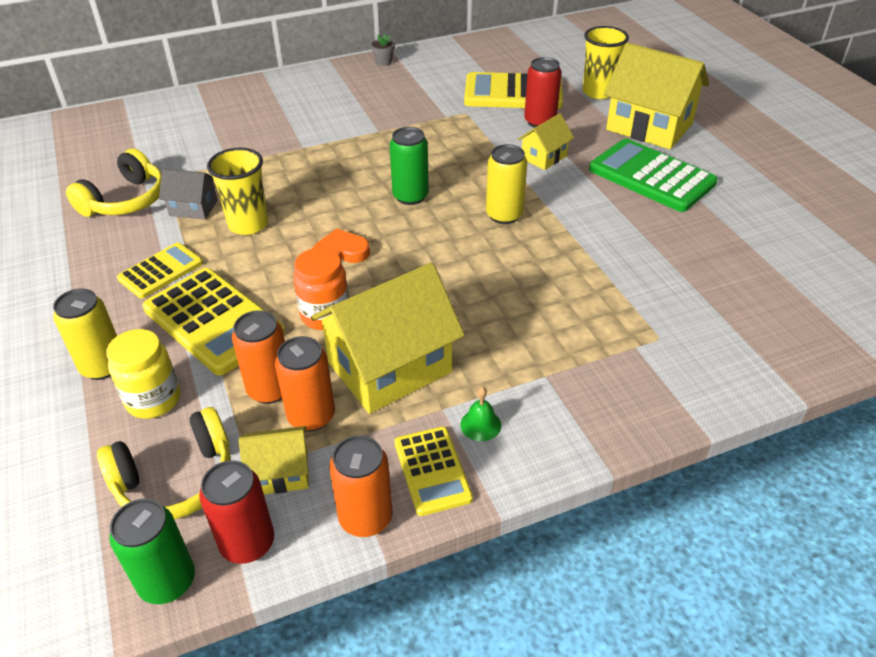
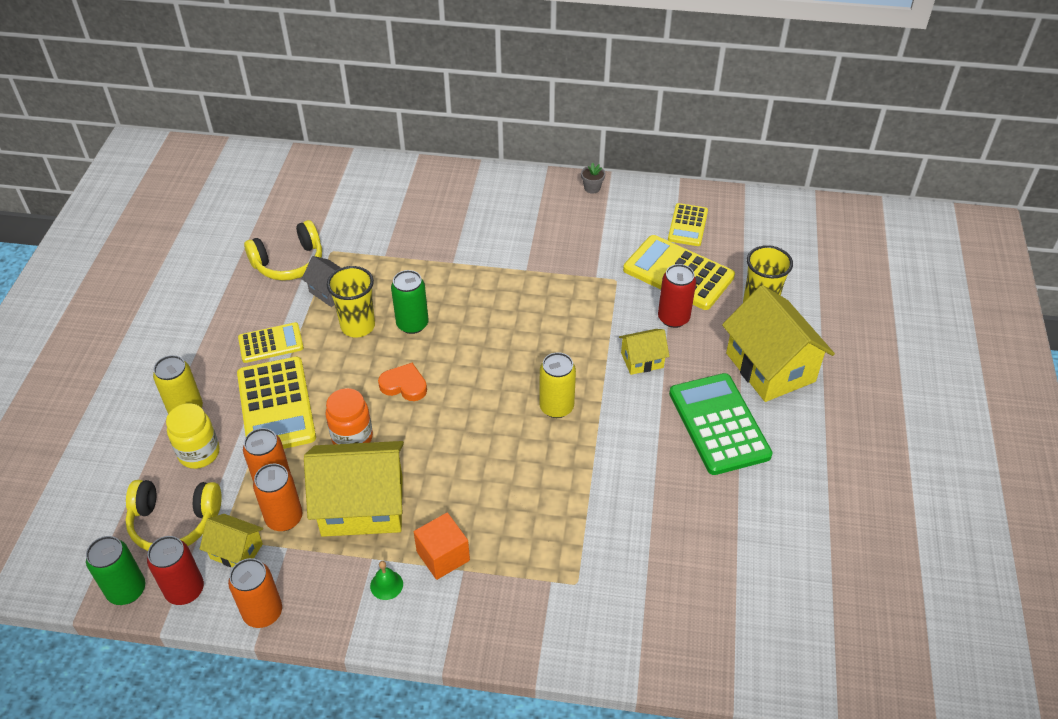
camera: 30 degrees right, 5 degrees up
green can [390,127,429,205] -> green can moved to [391,270,429,334]
yellow calculator [394,426,473,516] -> yellow calculator moved to [668,203,708,246]
none -> orange cube [414,512,470,580]

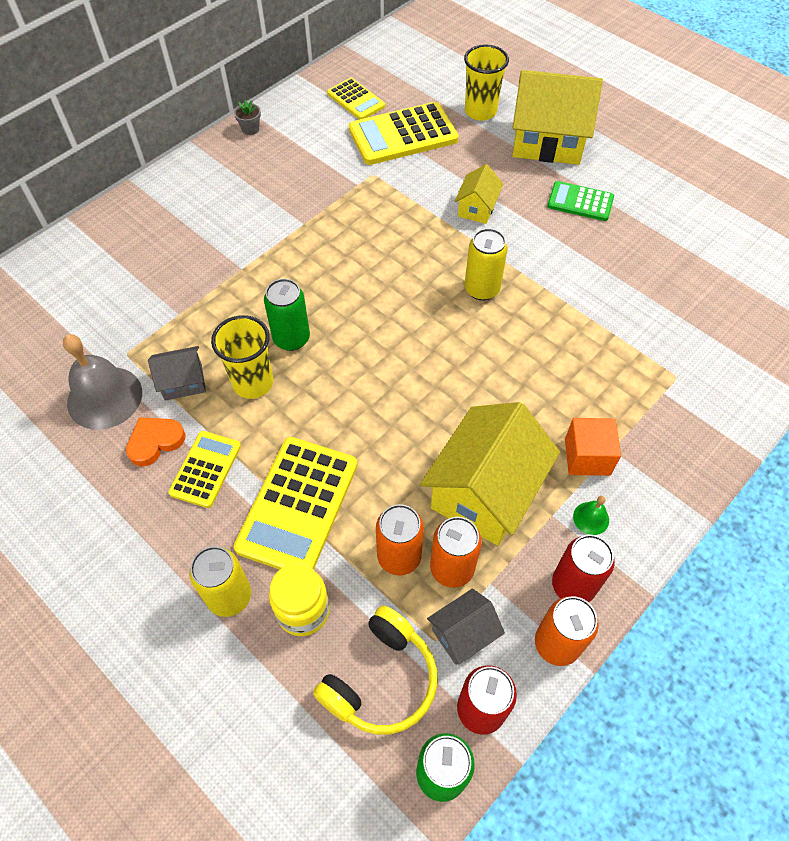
camera: 55 degrees left, 10 degrees up
yellow house [200,514,263,567] -> grey house [427,588,505,665]
yellow calculator [237,357,316,449] -> yellow calculator turned 90 degrees clockwise [234,437,358,570]
yellow headphones [244,220,322,281] -> grey bell [63,334,142,430]
orange jar [326,388,373,444] -> none
orange heart [378,363,427,401] -> orange heart moved to [126,417,185,467]
red can [658,264,696,328] -> red can moved to [552,535,615,602]
green calculator [669,373,773,475] -> green calculator [547,181,614,221], size x0.58

